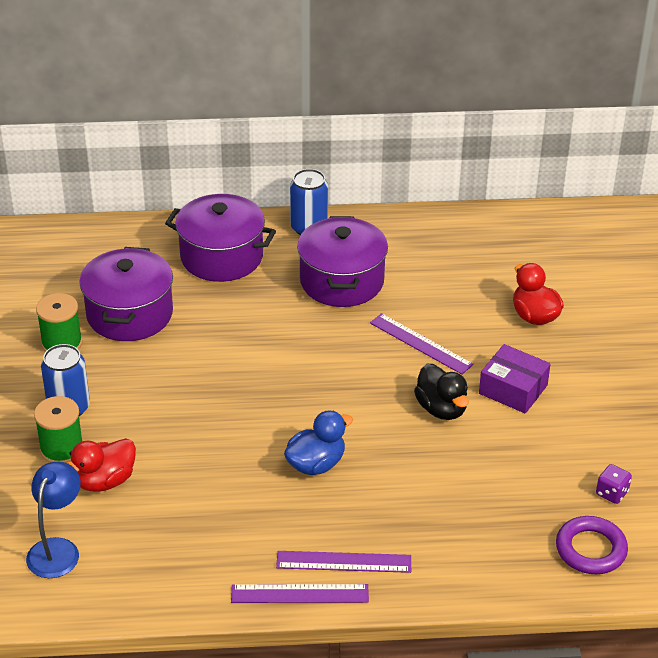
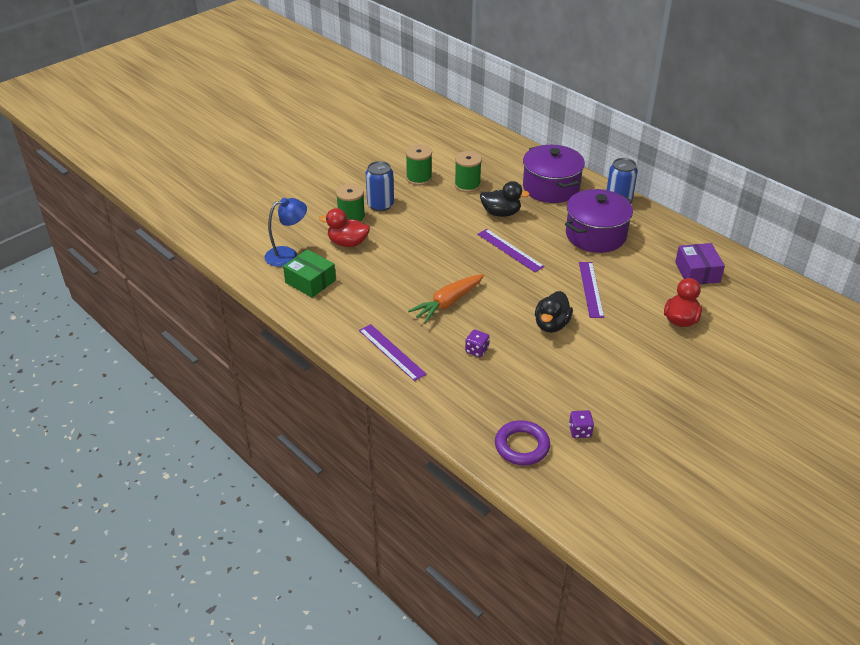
camera: 50 degrees right, 0 degrees up
purple pot [79,247,173,341] -> green spool [455,151,482,192]
purple ruler [231,584,369,603] -> purple ruler moved to [477,229,545,272]
blue duck [284,410,353,475] -> orange carrot [408,274,484,323]
purple box [479,344,551,414] -> purple box moved to [675,243,725,284]
none -> green box [283,249,336,297]
none -> purple dice [465,329,489,357]
none -> black duck [480,181,530,217]

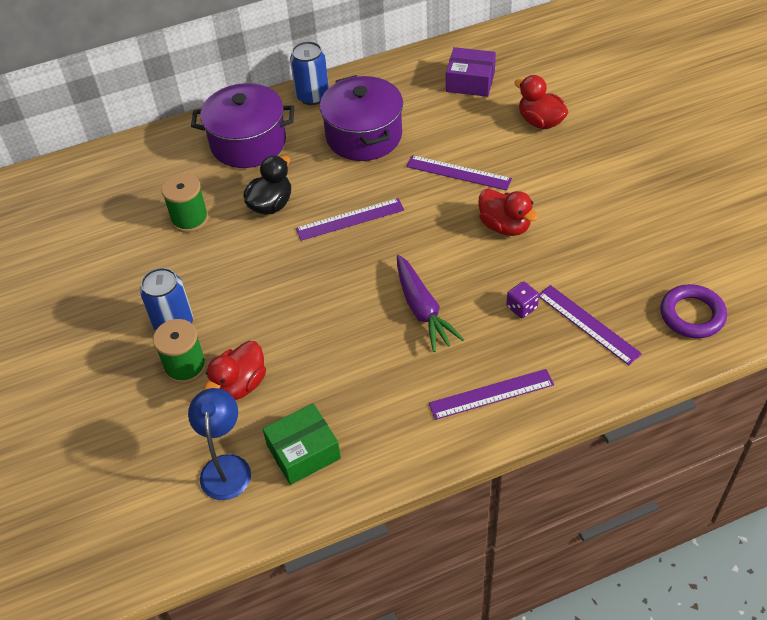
camera: 65 degrees left, 10 degrees up
green spool [406,144,432,186] -> none
orange carrot [408,274,484,323] -> purple carrot [397,255,465,352]
black duck [535,291,573,333] -> red duck [479,189,539,236]
purple dice [569,410,594,438] -> none
none -> purple ruler [539,285,642,365]

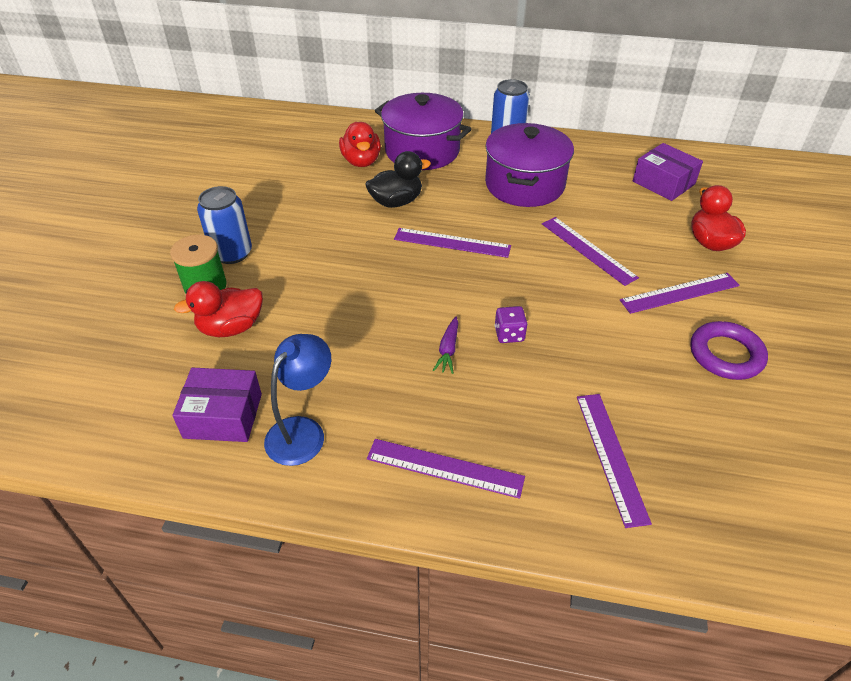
camera: 30 degrees right, 5 degrees down
green spool [161,173,209,233] -> none
blue lamp [188,388,251,500] -> blue lamp moved to [264,334,331,466]
green box [263,403,341,485] -> purple box [172,368,262,442]
purple carrot [397,255,465,352] -> purple carrot [433,317,458,374], size x0.52
red duck [479,189,539,236] -> red duck moved to [339,122,381,167]
purple dice [506,281,539,318] -> purple dice moved to [495,306,527,343]
purple ring [660,284,727,338] -> purple ring moved to [690,321,768,380]
none -> purple ruler [620,273,740,314]

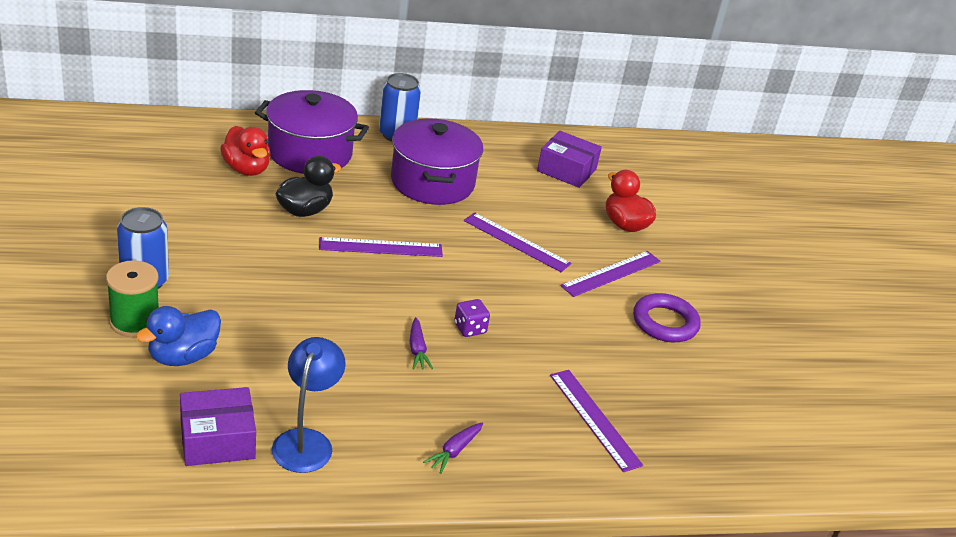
camera: 25 degrees left, 10 degrees down
red duck [174,281,263,337] -> blue duck [136,306,221,366]
purple ruler [367,439,525,499] -> purple carrot [423,422,483,474]

